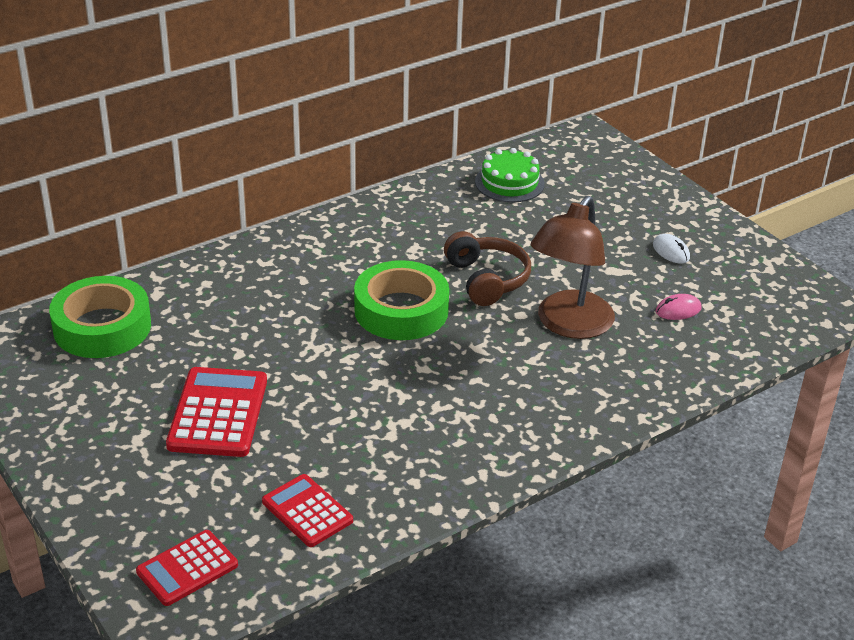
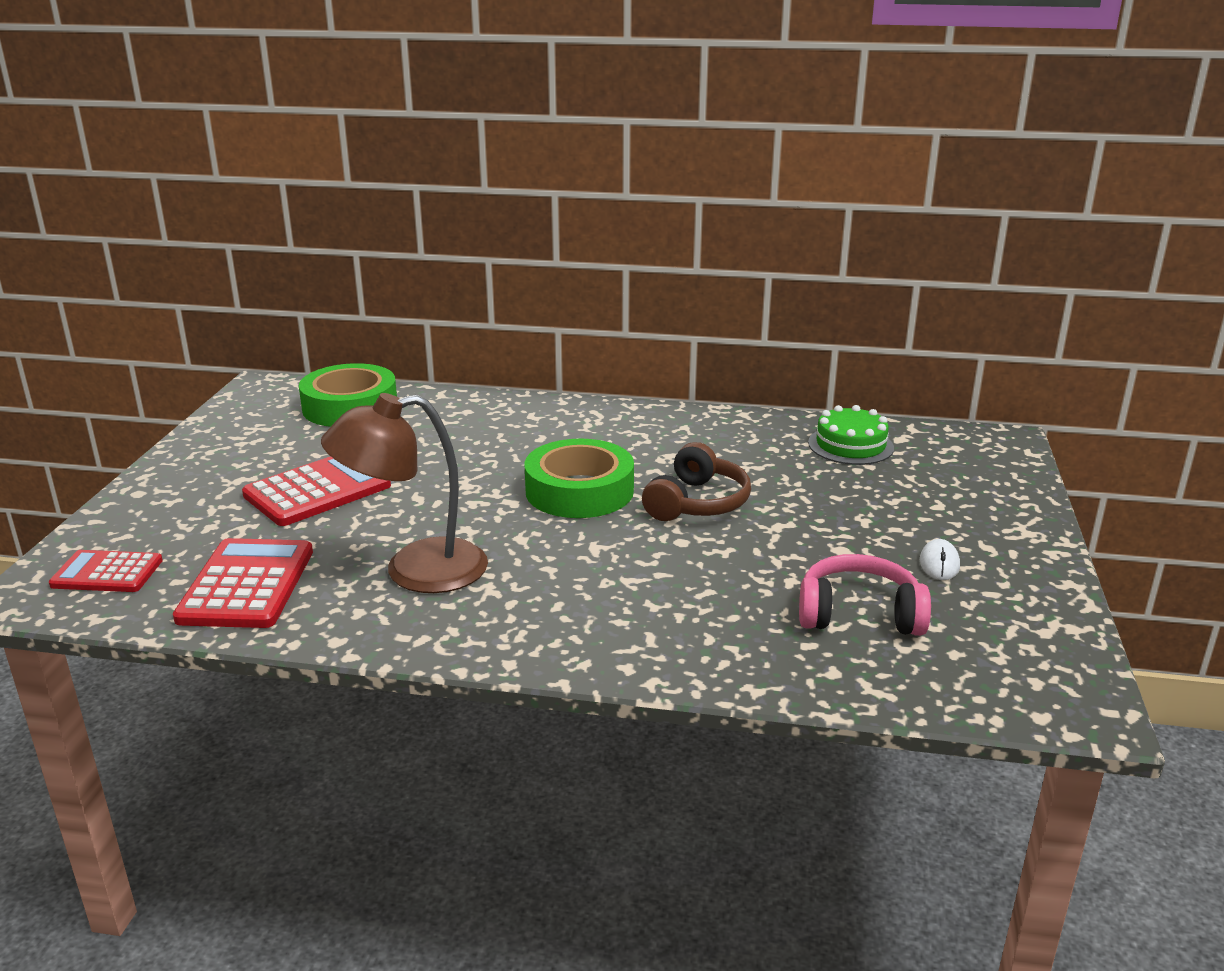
camera: 45 degrees right, 10 degrees down
red calculator [262,474,353,547] -> red calculator [173,538,313,628], size x1.55
brown lamp [531,196,615,339] -> brown lamp moved to [321,393,488,593]
pink mouse [656,294,702,320] -> pink headphones [799,554,931,636]

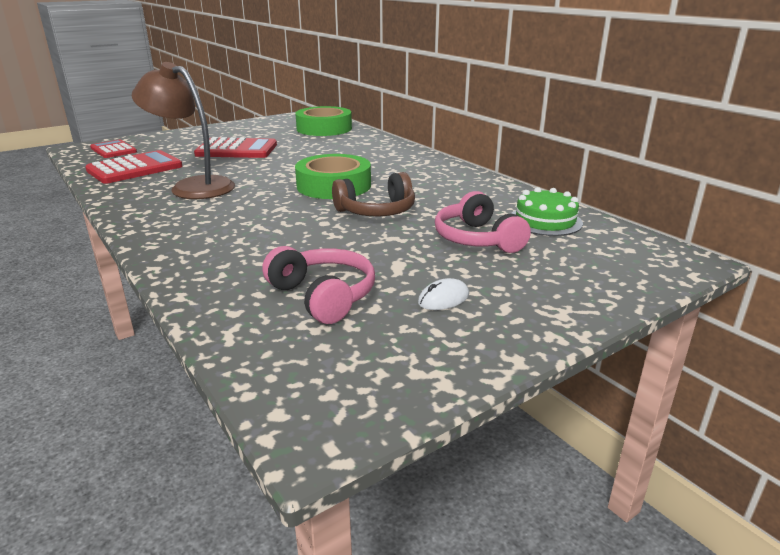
camera: 45 degrees right, 0 degrees up
none -> pink headphones [435,191,531,253]

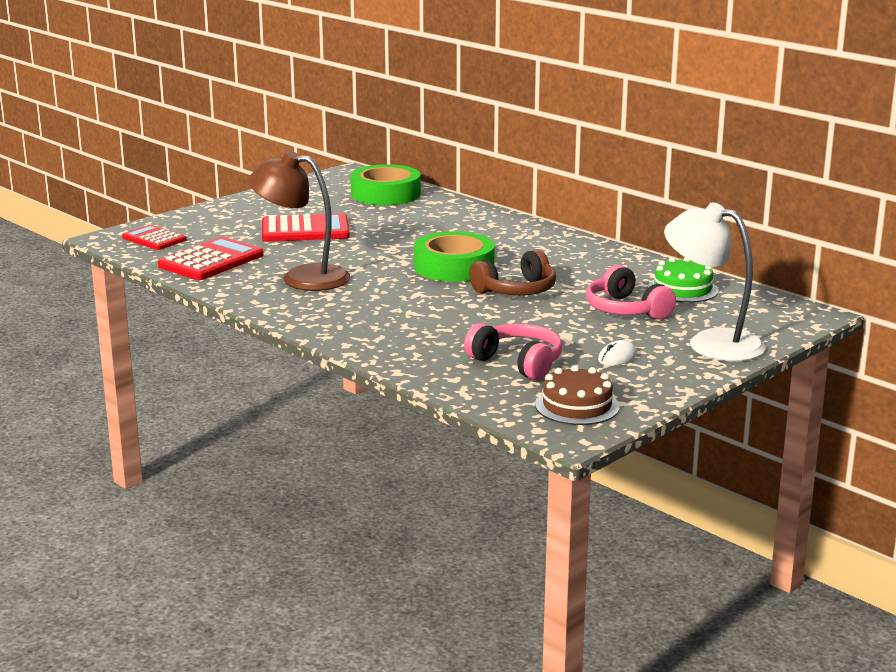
camera: 10 degrees left, 5 degrees down
none -> brown cake [535,365,620,425]
none -> white lamp [664,202,766,361]

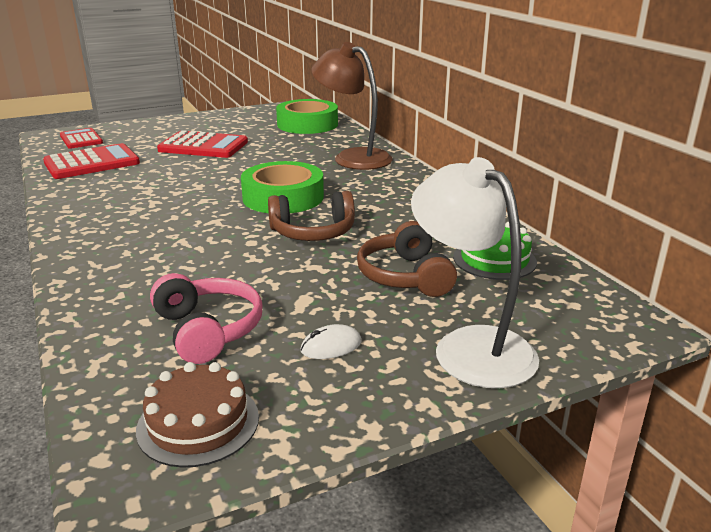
camera: 20 degrees right, 5 degrees up
brown lamp [248,151,350,291] -> brown lamp moved to [311,42,393,170]
pink headphones [586,265,676,319] -> brown headphones [357,221,457,297]

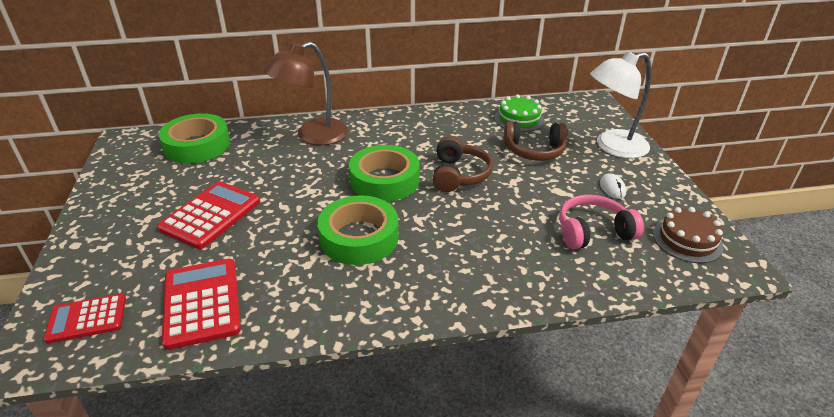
camera: 75 degrees left, 10 degrees up
none -> green tape [317,195,399,265]

